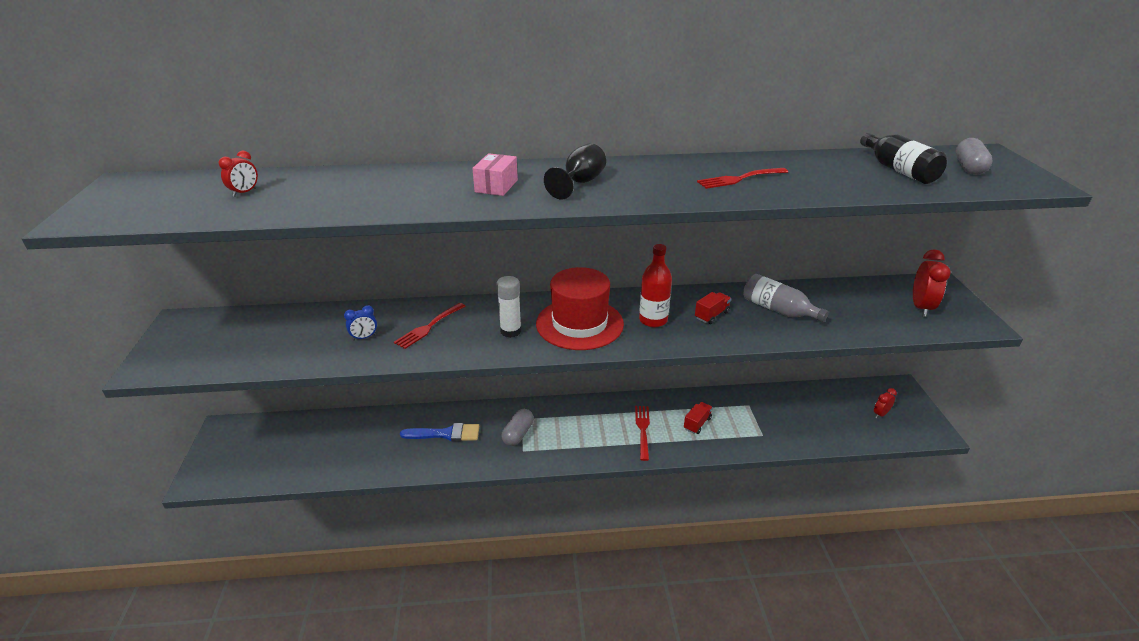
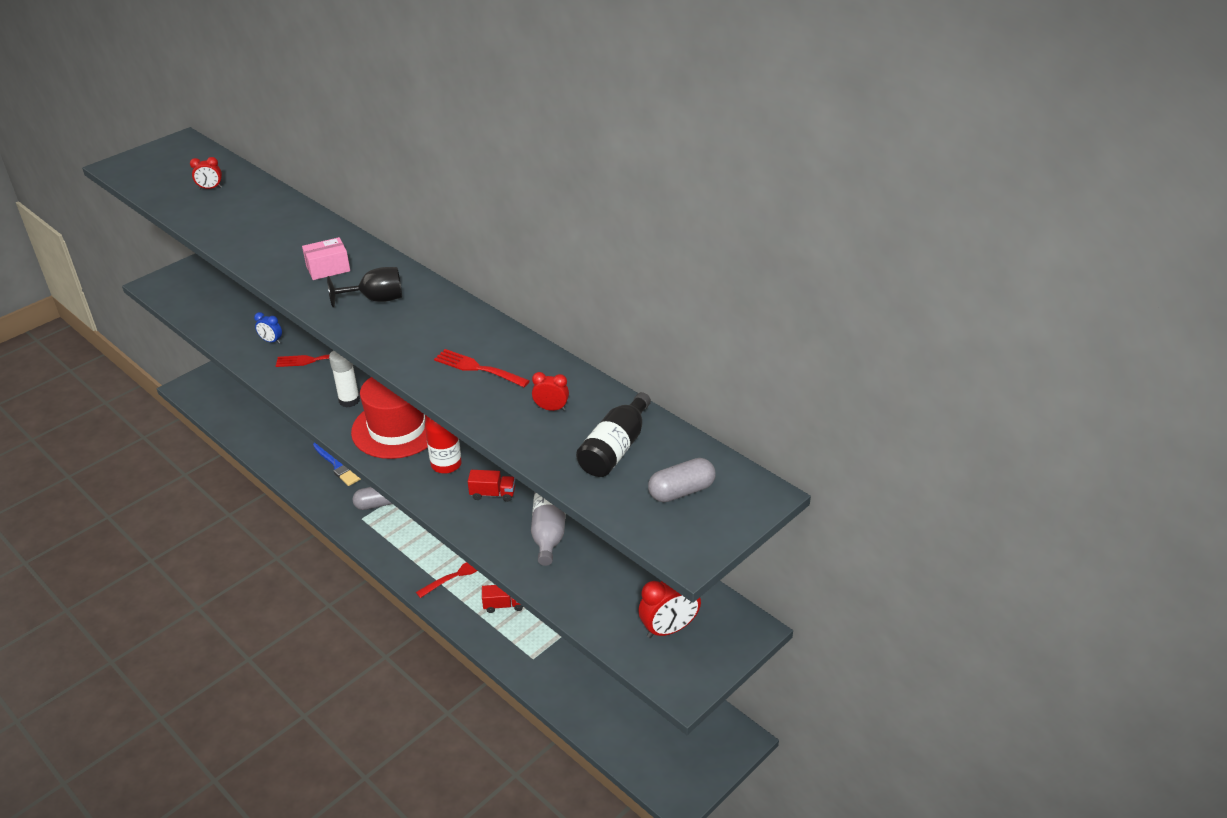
camera: 50 degrees right, 5 degrees up
red clock [874,388,897,418] -> red clock moved to [532,372,569,411]

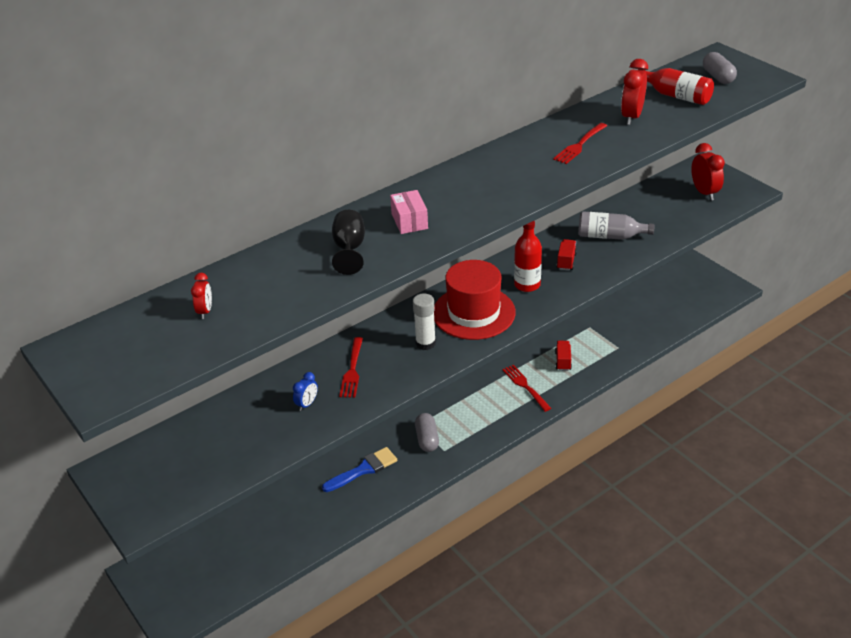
camera: 80 degrees left, 0 degrees up
black goblet [327,267,402,308] -> black goblet moved to [332,210,365,275]
red clock [532,372,569,411] -> red clock [621,59,648,125], size x1.75
black bottle [576,392,651,477] -> red bottle [638,68,714,105]

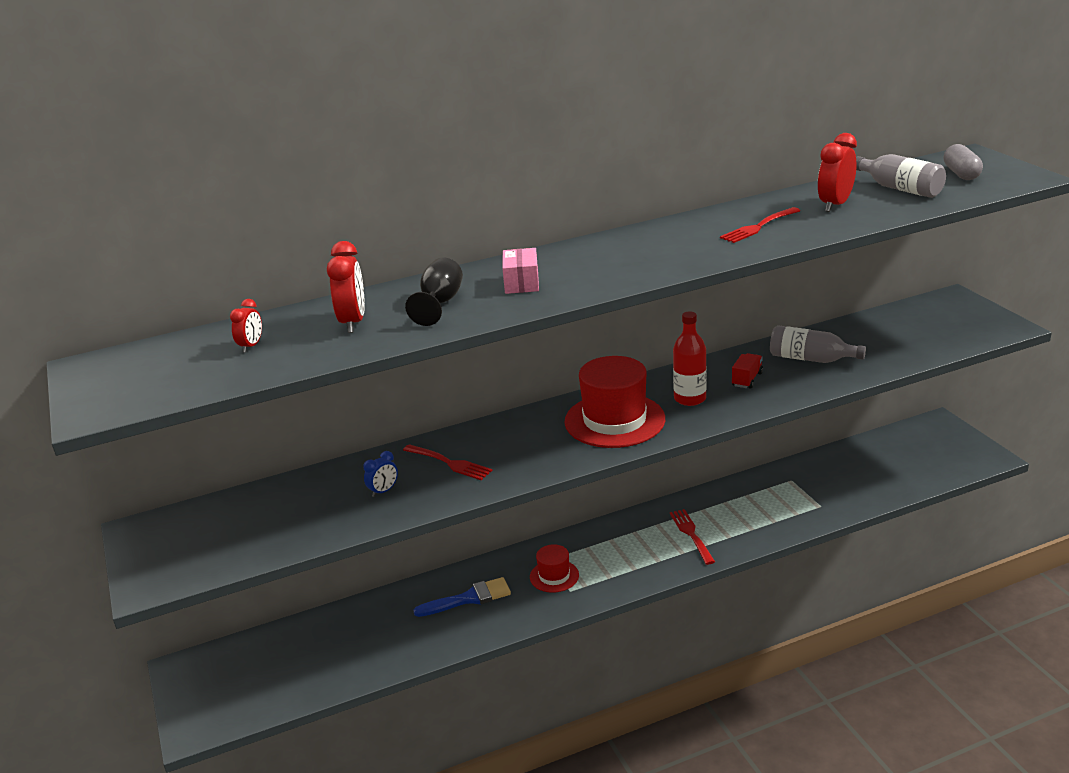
camera: 15 degrees right, 10 degrees down
red fork [339,337,363,398] -> red fork turned 75 degrees counterclockwise [403,444,492,480]
white glue stick [413,294,436,350] -> none
grey capsule [415,413,439,452] -> red hat [530,544,579,593]
red truck [555,341,572,371] -> none
red bottle [638,68,714,105] -> grey bottle [856,154,946,198]
red clock [691,143,725,200] -> red clock moved to [327,241,365,333]

